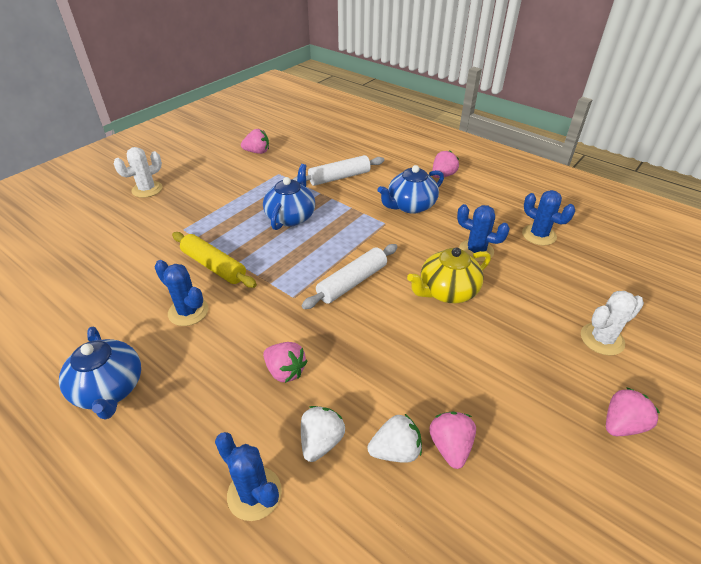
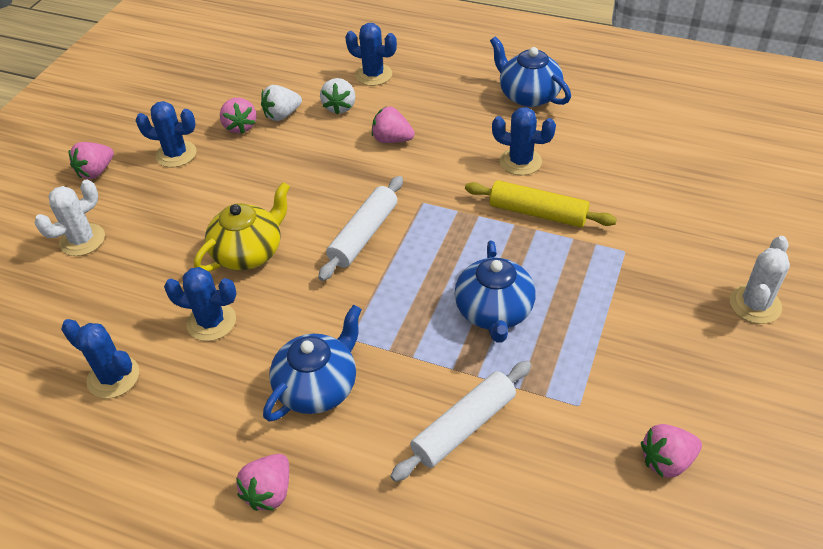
camera: 165 degrees right, 5 degrees up
none -> blue cactus [135,101,197,167]

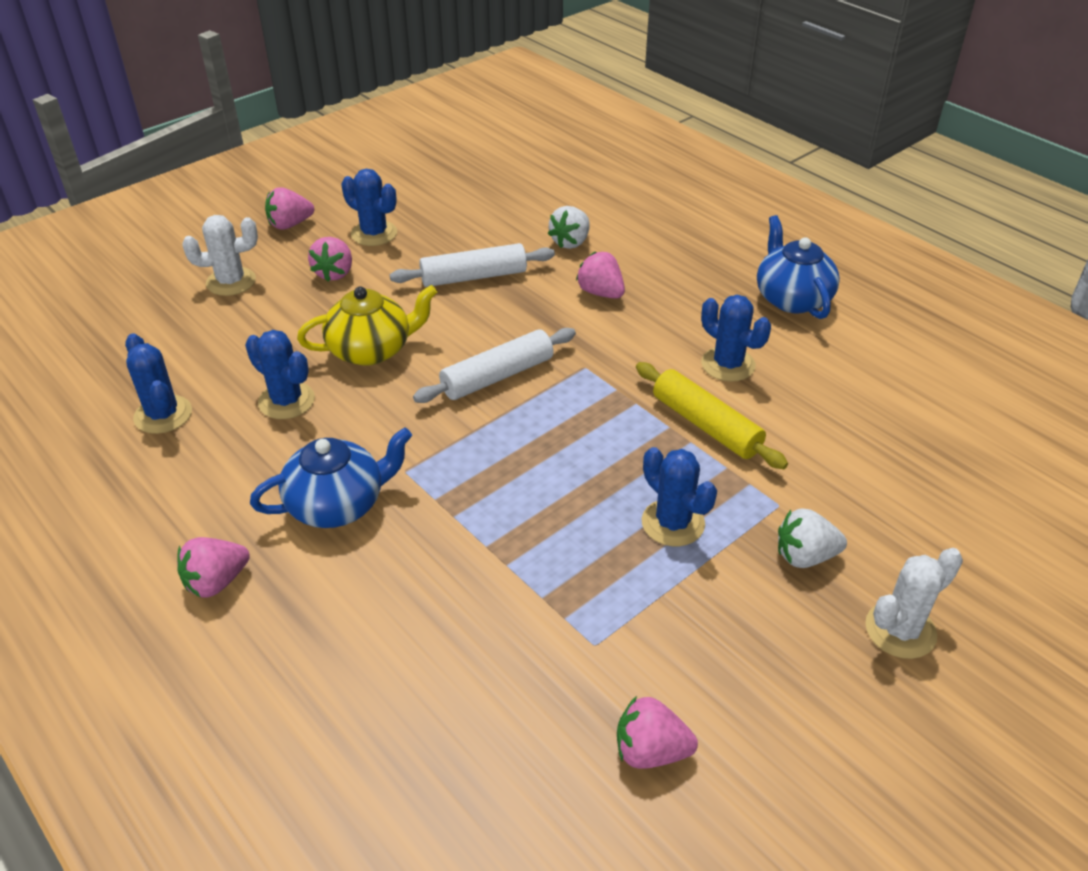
camera: 25 degrees right, 5 degrees down
pink strawberry [220,98,257,134] -> pink strawberry moved to [308,237,352,281]
white strawberry [261,85,302,121] -> white strawberry moved to [778,508,847,568]
blue cactus [345,23,397,86] -> blue cactus moved to [642,447,717,546]
white rolling pin [390,361,531,482] -> white rolling pin moved to [390,243,555,287]
blue teapot [455,241,536,343] -> none

